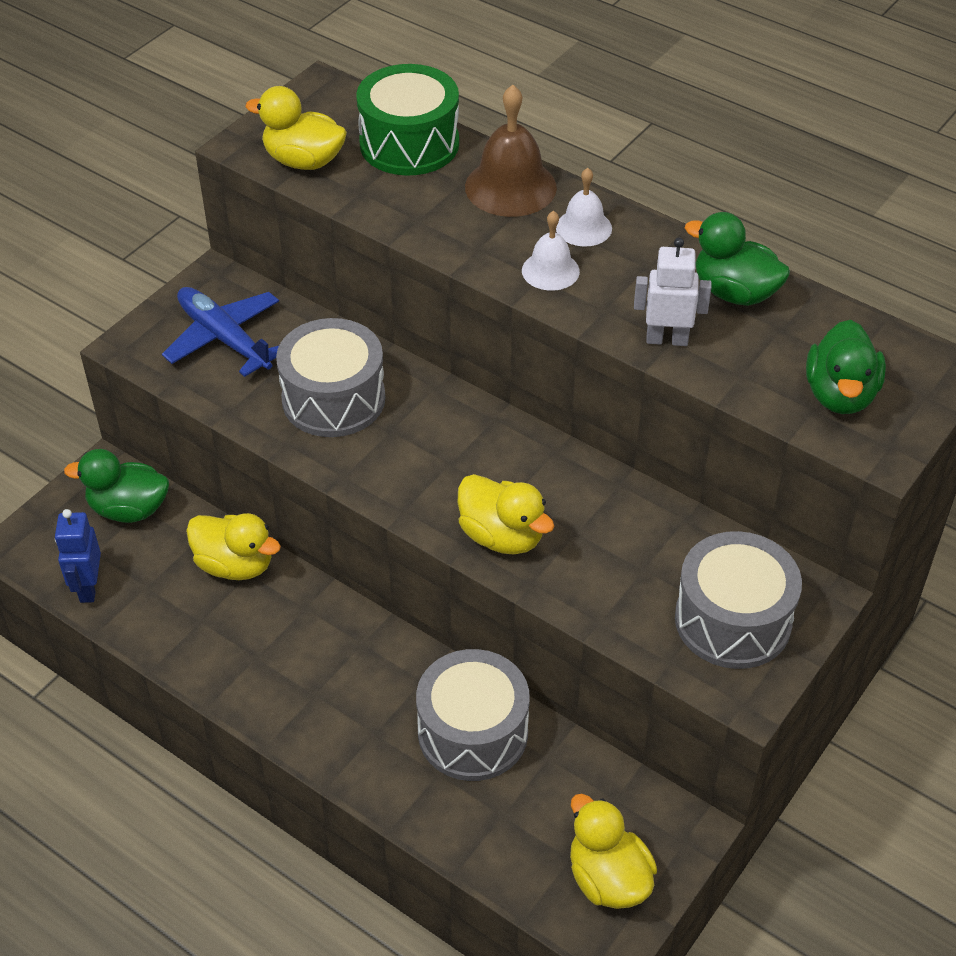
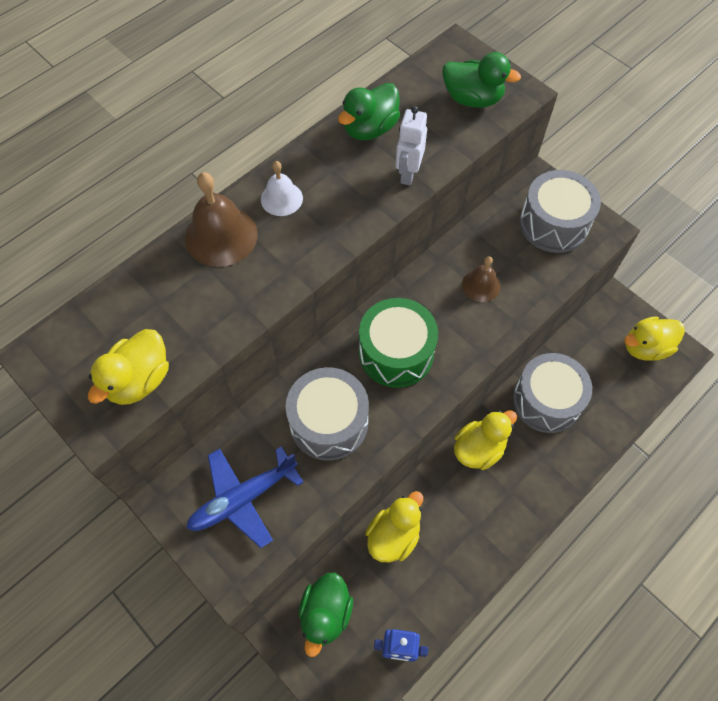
camera: 80 degrees left, 15 degrees up
green drum [356,64,459,176] -> green drum moved to [359,298,438,388]
yellow duck [458,474,554,554] -> yellow duck moved to [454,410,517,470]
white bell [522,211,580,291] -> none
none -> brown bell [462,256,501,302]

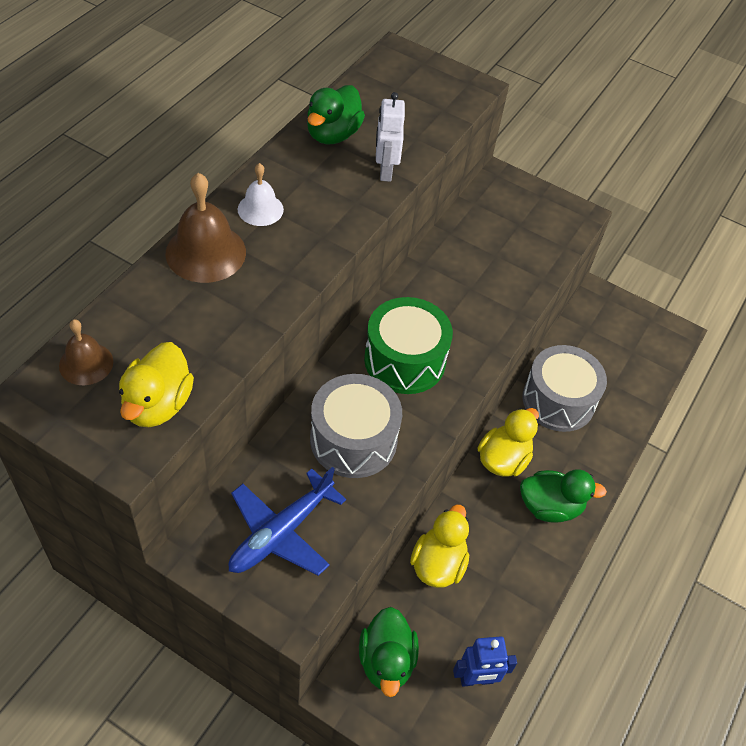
camera: 20 degrees left, 10 degrees down
green duck [442,52,521,108] -> green duck moved to [520,469,607,523]
brown bell [462,256,501,302] -> brown bell moved to [59,319,113,385]
grey drum [520,170,601,253] -> none
yellow duck [624,316,685,361] -> none

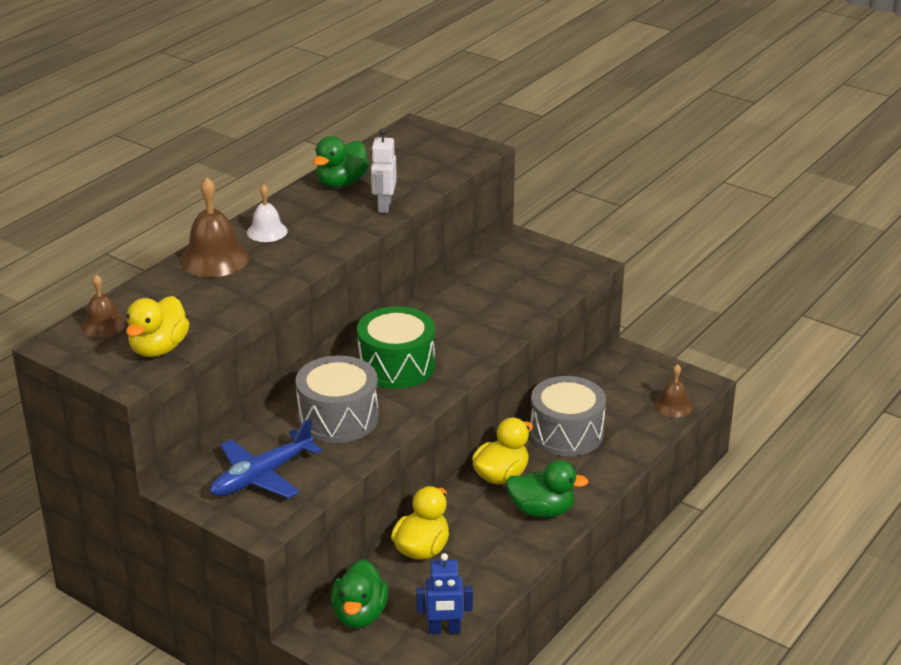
camera: 10 degrees right, 20 degrees down
none -> brown bell [654,364,693,418]

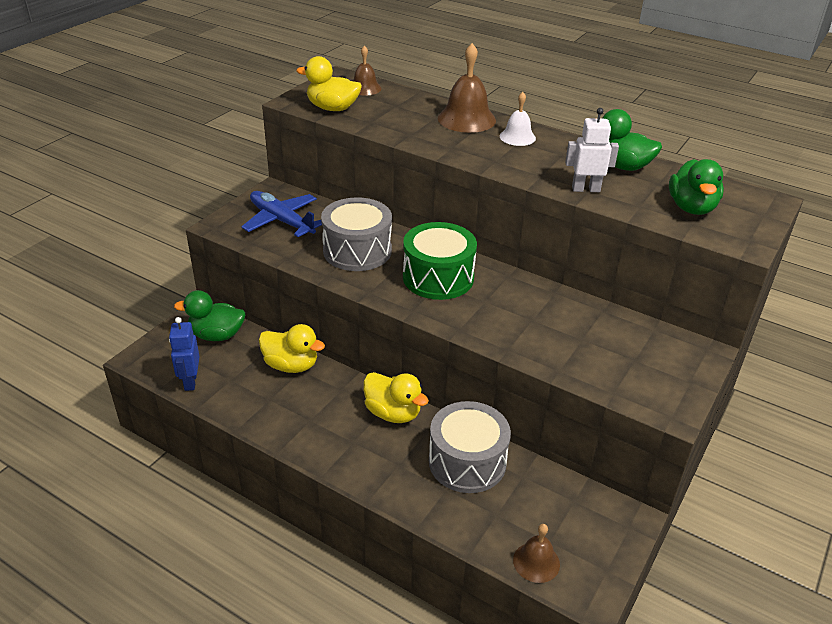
camera: 85 degrees right, 5 degrees up
green duck [506,460,589,518] -> green duck moved to [669,159,724,215]

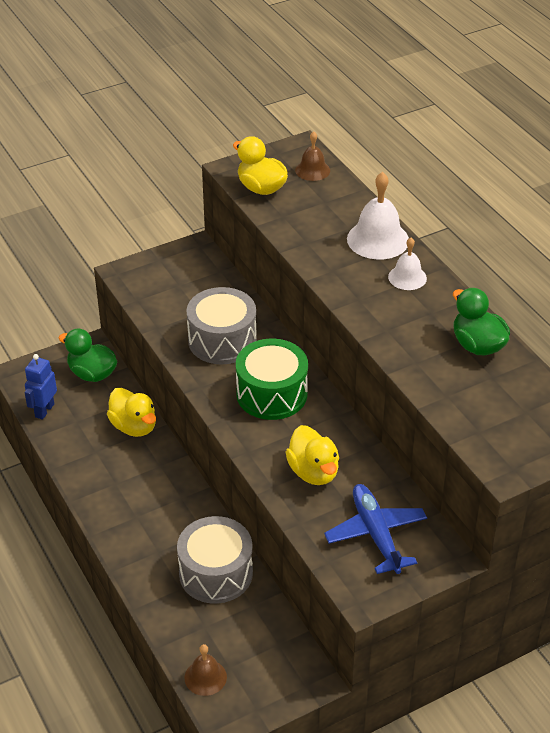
camera: 30 degrees right, 5 degrees up
blue plane [241,191,322,237] -> blue plane moved to [324,484,427,574]
yellow duck [363,372,429,423] -> yellow duck moved to [286,425,339,485]
brown bell [438,43,496,133] -> white bell [347,172,409,260]
white robot [565,108,619,192] -> none
green duck [669,159,724,215] -> none

